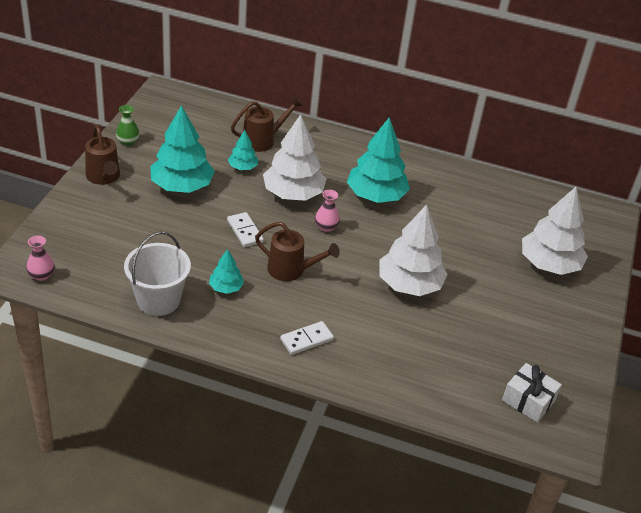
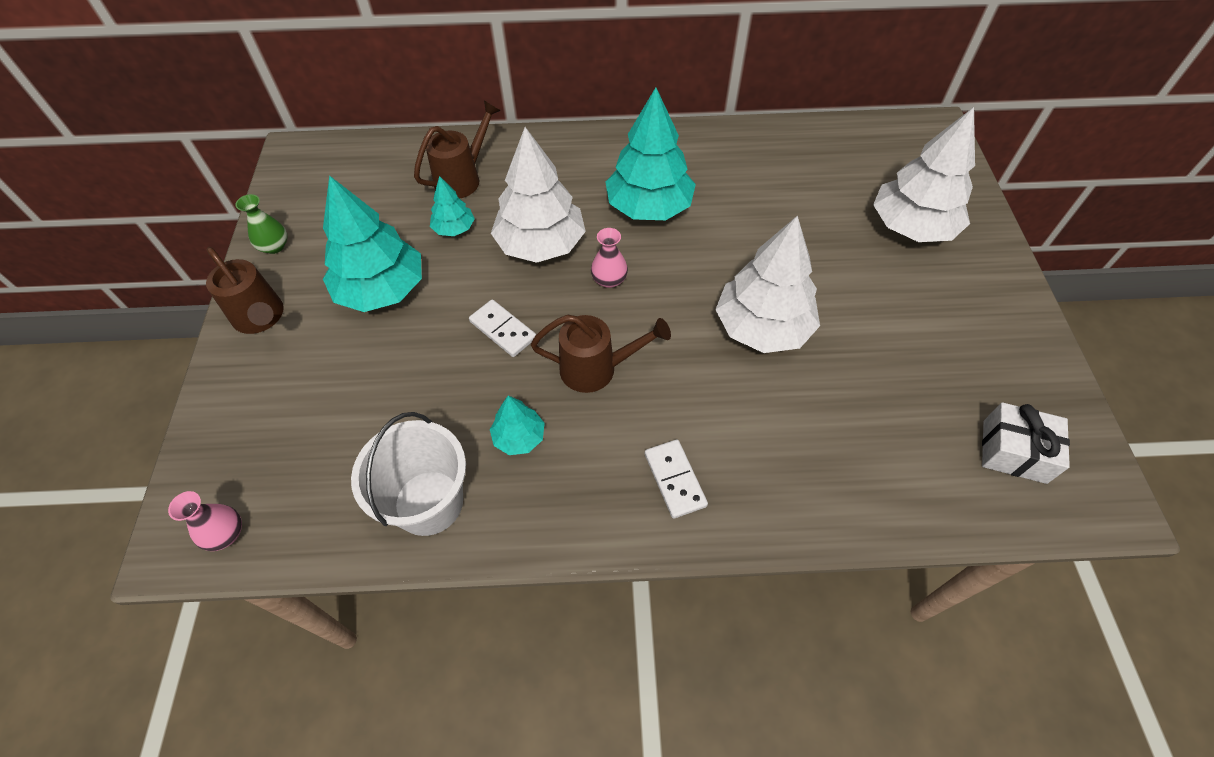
camera: 15 degrees left, 15 degrees up
white domino [280,321,334,355] -> white domino turned 60 degrees counterclockwise [645,439,708,519]

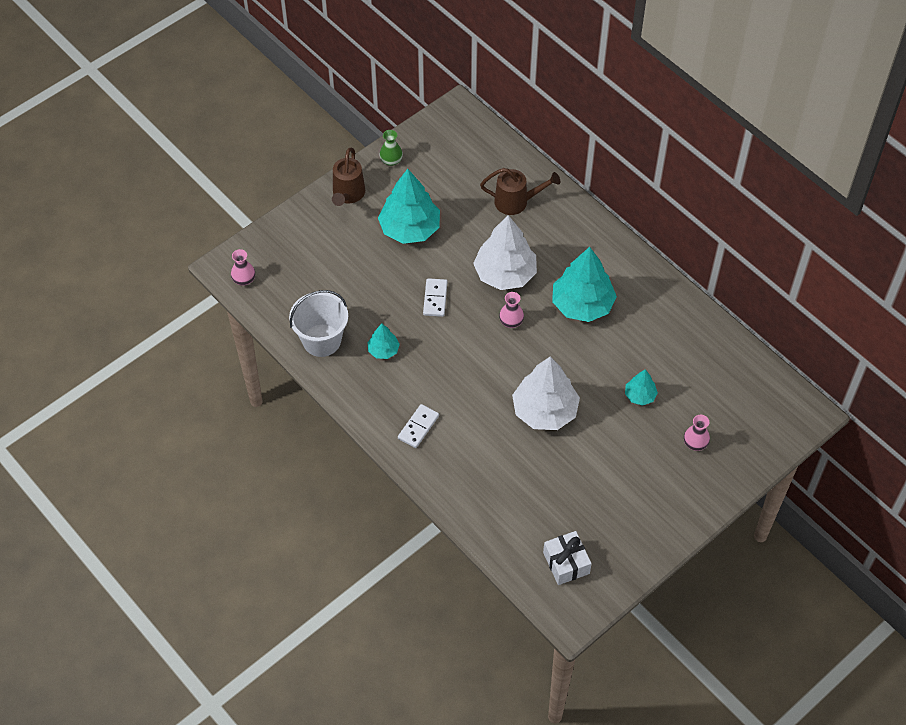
camera: 50 degrees right, 0 degrees up
turquoise tree [430,176,475,236] -> turquoise tree moved to [625,370,658,406]
brown watering can [531,315,671,393] -> none
white tree [873,107,975,242] -> pink vase [684,415,710,451]

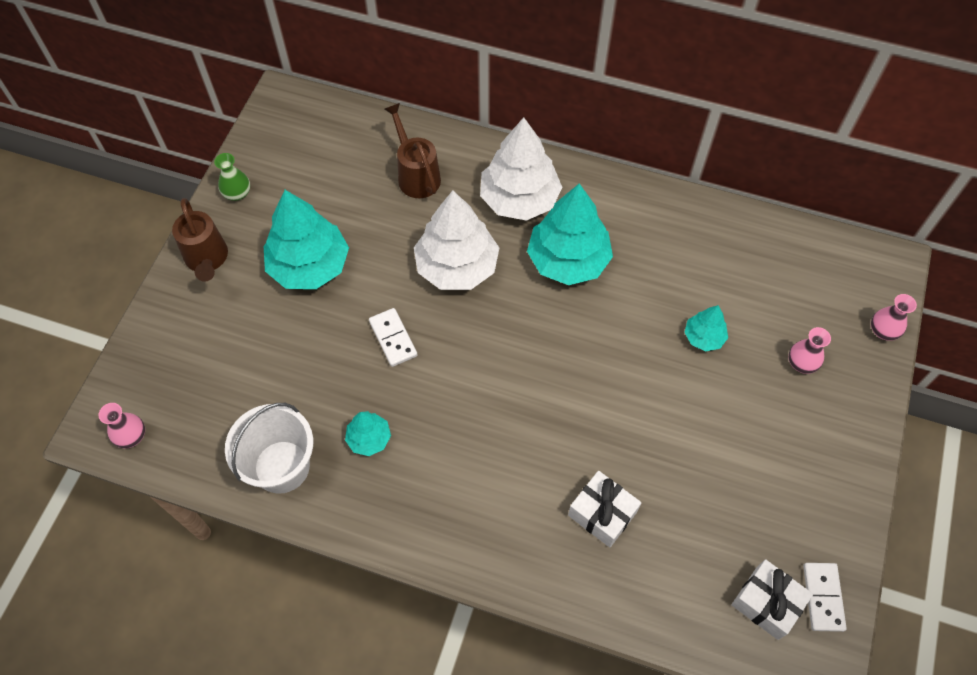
camera: 30 degrees left, 5 degrees up
white domino [398,404,439,448] -> white domino moved to [803,563,847,632]
brown watering can [480,168,560,215] -> brown watering can turned 90 degrees counterclockwise [384,103,441,198]
pink vase [499,292,524,328] -> pink vase moved to [871,294,917,341]
white tree [512,356,580,430] -> white tree moved to [480,117,562,221]
none -> white gift [568,471,642,547]

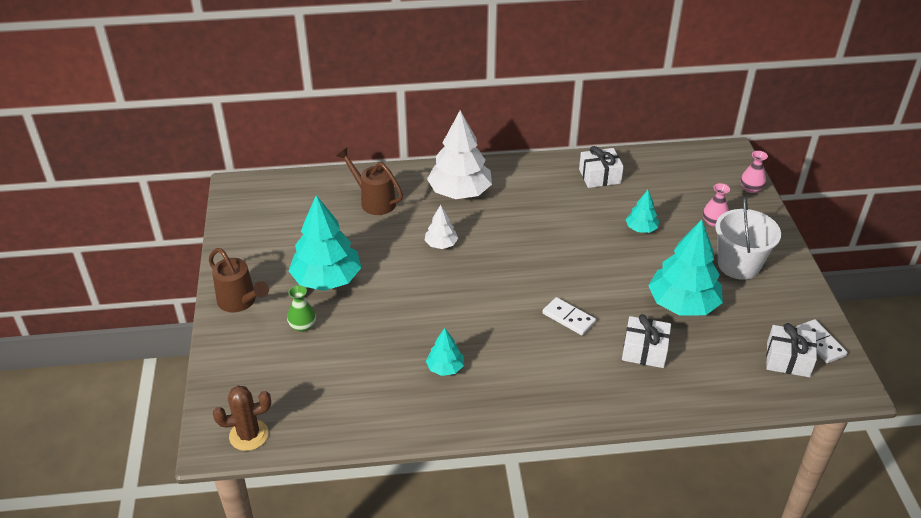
camera: 25 degrees left, 20 degrees down
pink vase [99,403,145,448] -> brown cactus [213,386,271,451]
green vase [214,153,250,201] -> green vase moved to [287,285,316,332]
white bucket [225,403,313,494] -> white bucket moved to [716,197,781,280]
white domino [369,308,417,367] -> white domino moved to [542,297,596,335]
white tree [414,190,499,290] -> white tree [424,205,458,249], size x0.49
turquoise tree [527,183,613,285] -> turquoise tree moved to [648,220,723,316]
none -> white gift [579,146,624,188]

